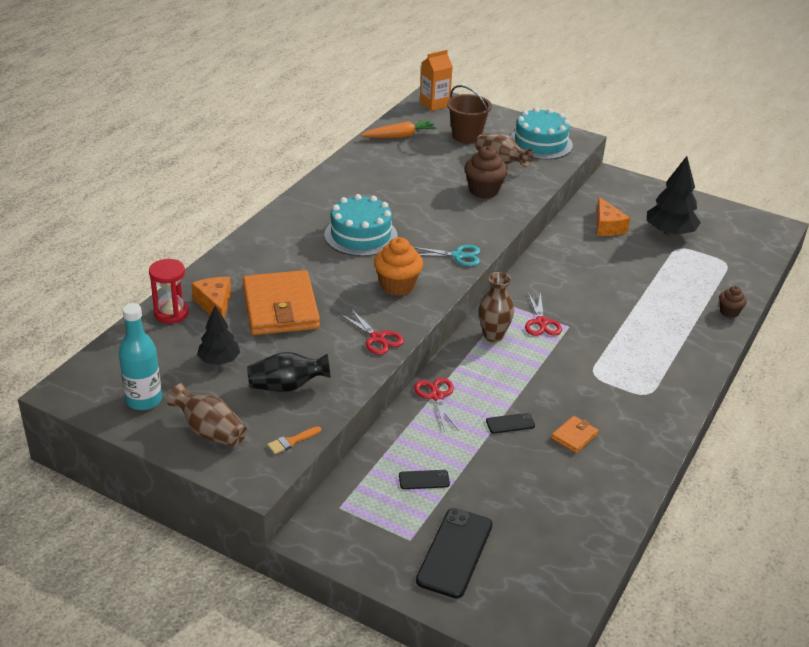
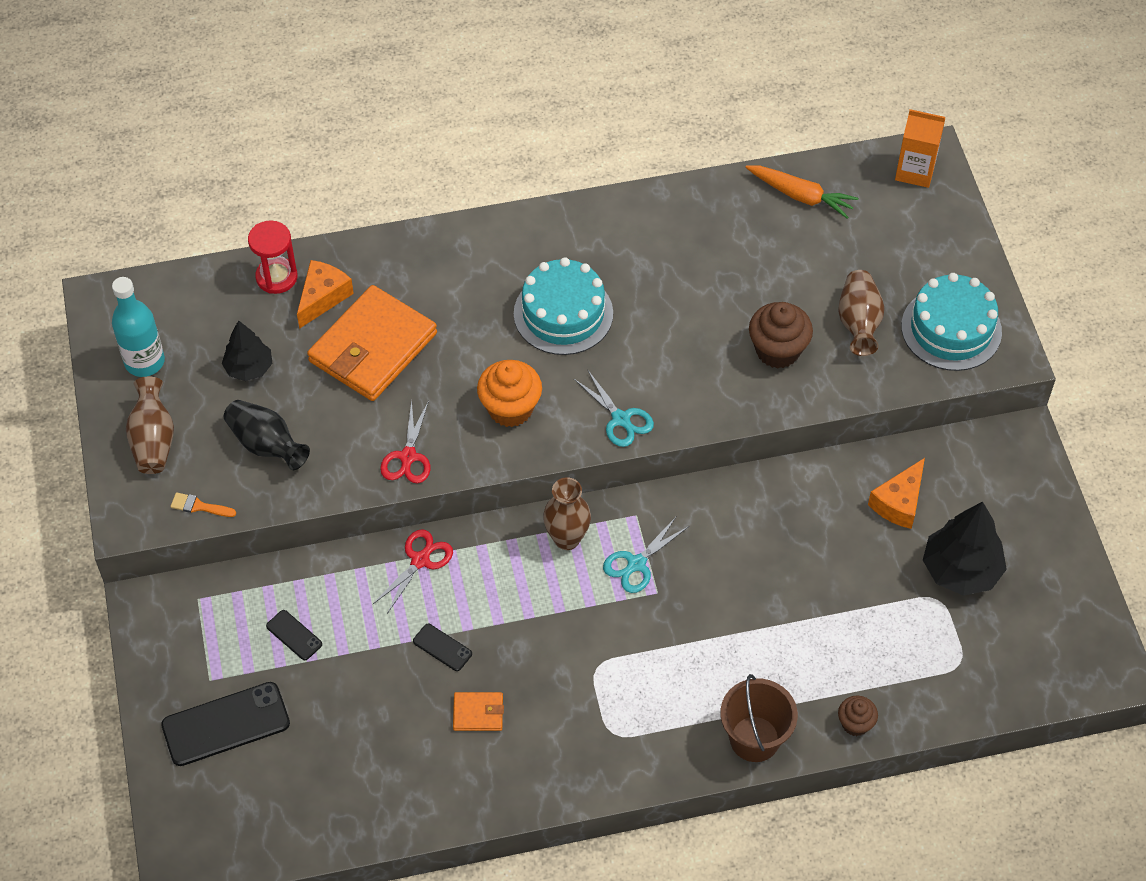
camera: 50 degrees right, 20 degrees up
brown bucket [447,85,492,143] -> brown bucket moved to [721,674,798,762]
red scissors [525,292,562,336] -> turquoise scissors [603,517,689,593]

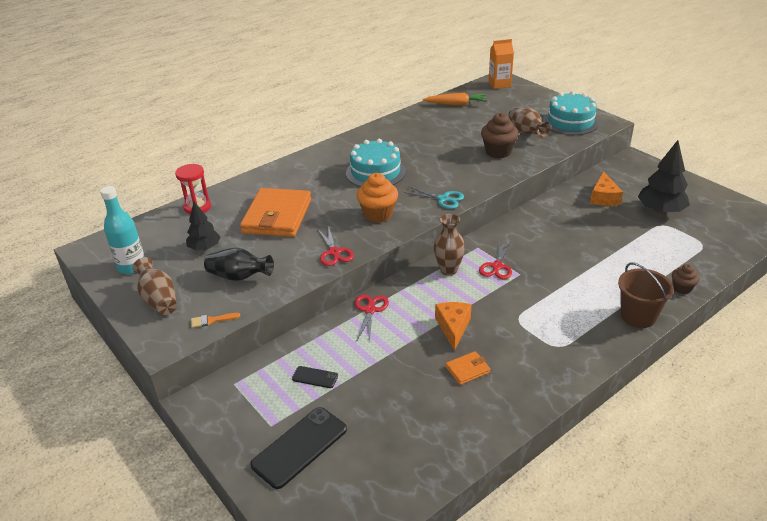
camera: 25 degrees left, 20 degrees down
orange cheese [297,260,354,329] -> orange cheese moved to [435,302,472,351]
black phone [413,624,472,671] -> none
turquoise scissors [603,517,689,593] -> red scissors [479,241,512,280]

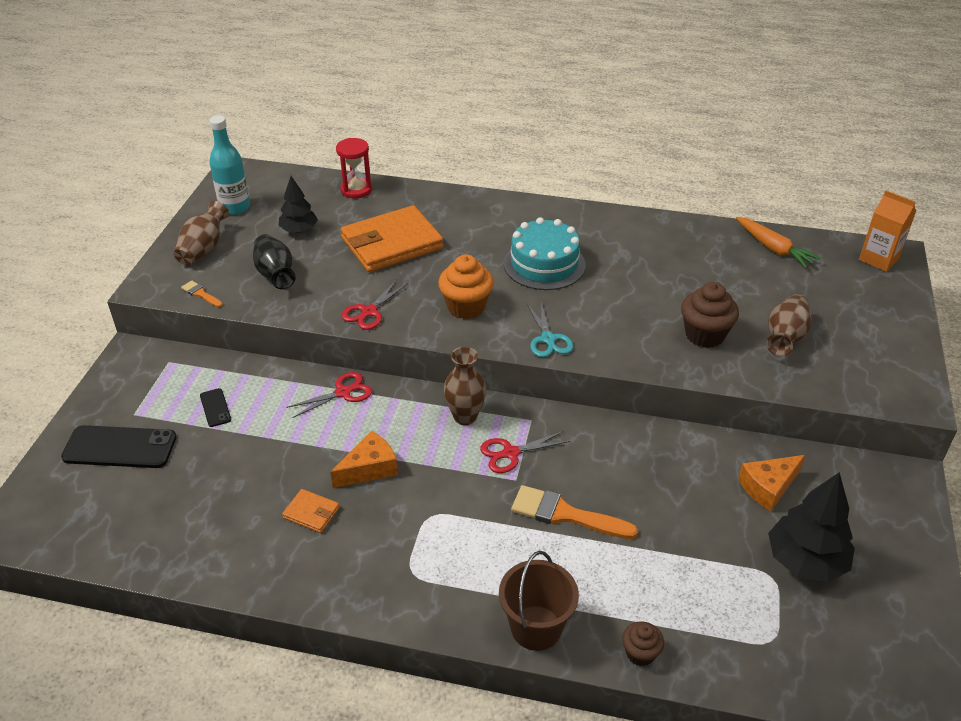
camera: 50 degrees right, 5 degrees up
turquoise cake [543,91,599,135] -> none
none -> orange brush [511,485,638,539]

